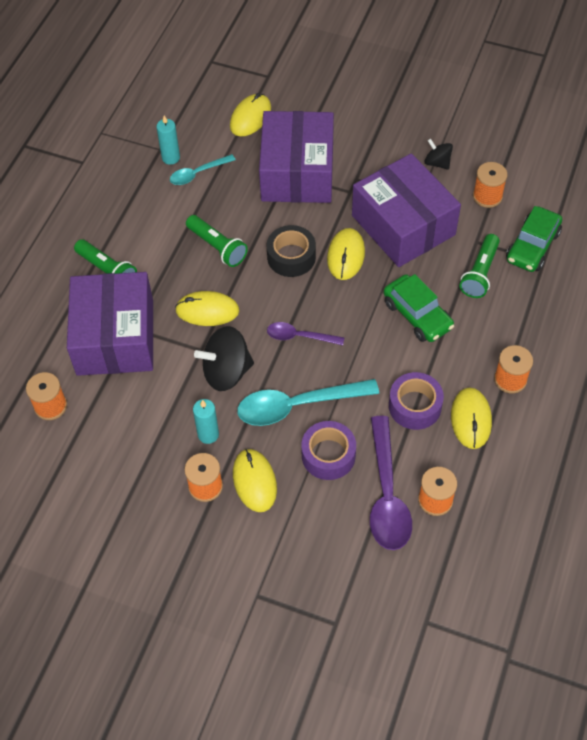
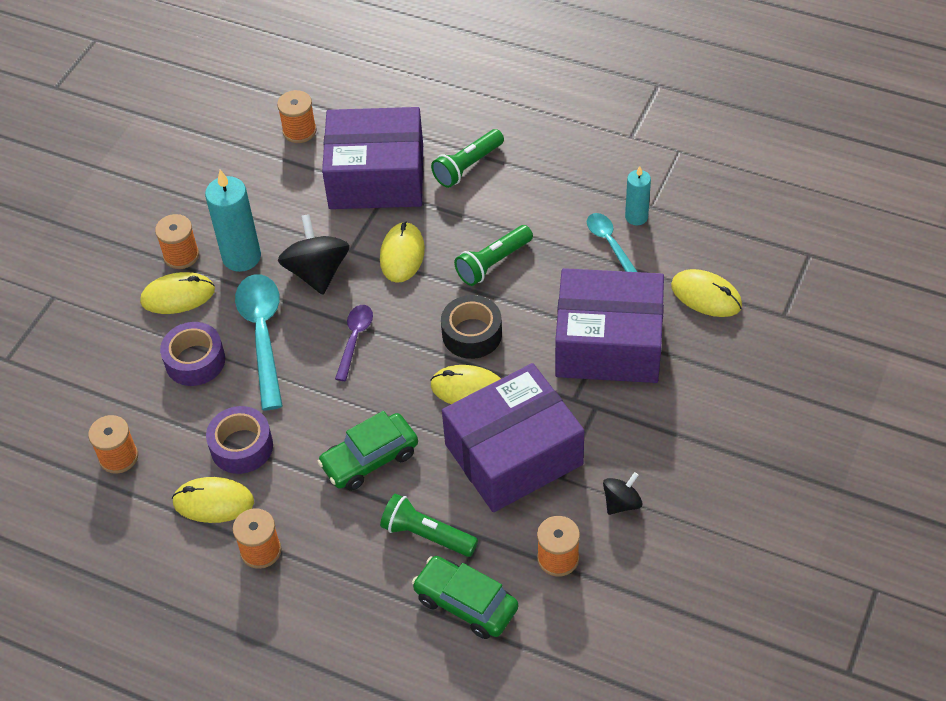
camera: 95 degrees right, 5 degrees down
turquoise candle [193,399,219,444] -> turquoise candle [205,170,261,272], size x1.70
purple spoon [370,416,412,550] -> none

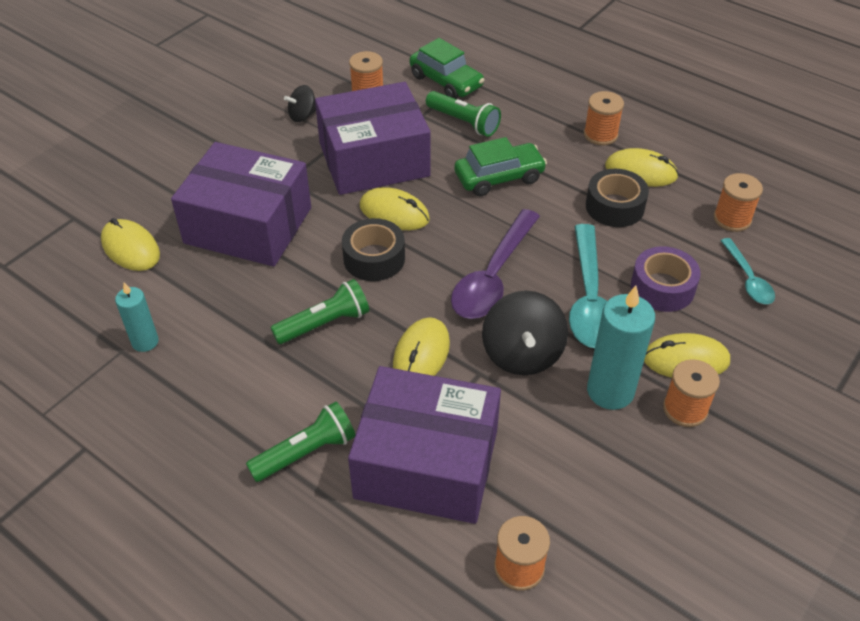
camera: 170 degrees left, 5 degrees down
purple tape [206,406,273,474] -> black tape [586,169,649,227]
purple spoon [335,305,373,381] -> purple spoon [451,209,540,319], size x1.78
turquoise spoon [587,213,637,272] -> turquoise spoon moved to [720,238,775,304]

